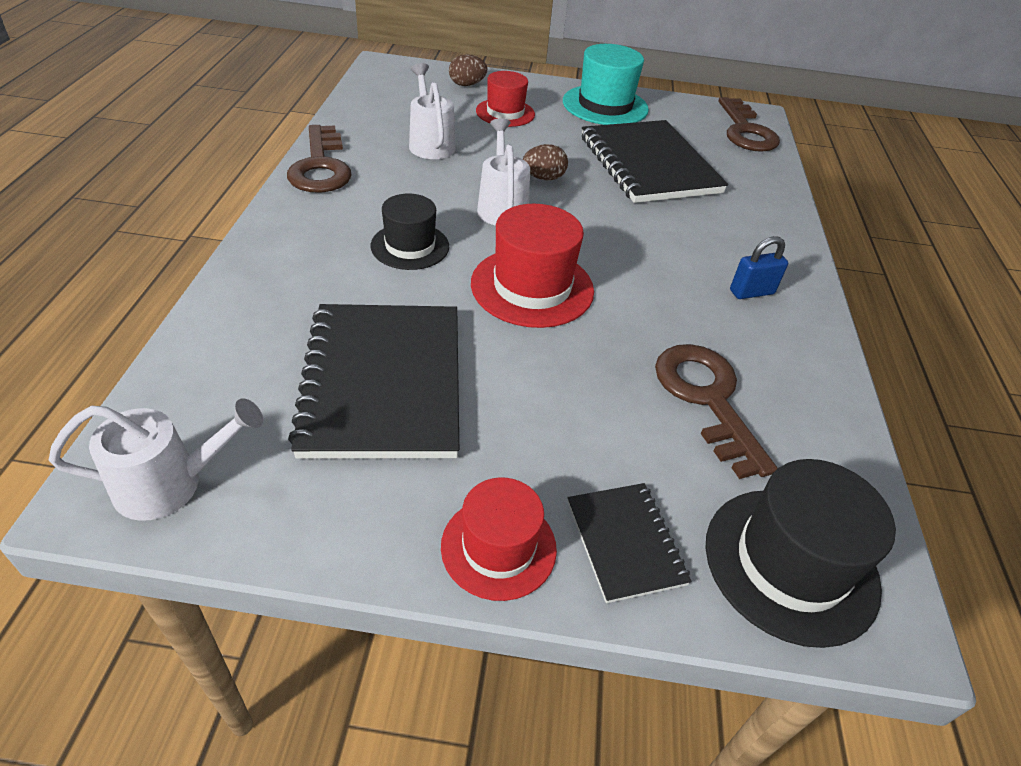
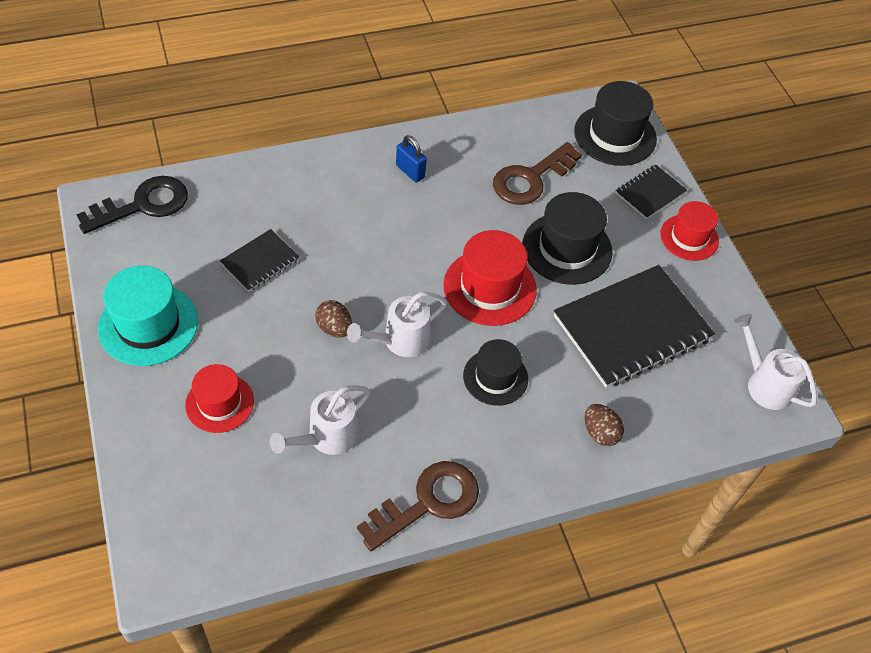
camera: 115 degrees left, 10 degrees up
brown egg [449,54,487,86] -> brown egg moved to [585,404,624,446]
black notebook [582,120,728,203] -> black notebook [220,229,299,292], size x0.50
brown key [718,97,780,152] -> black key [76,176,188,234]
none -> black hat [522,192,613,285]

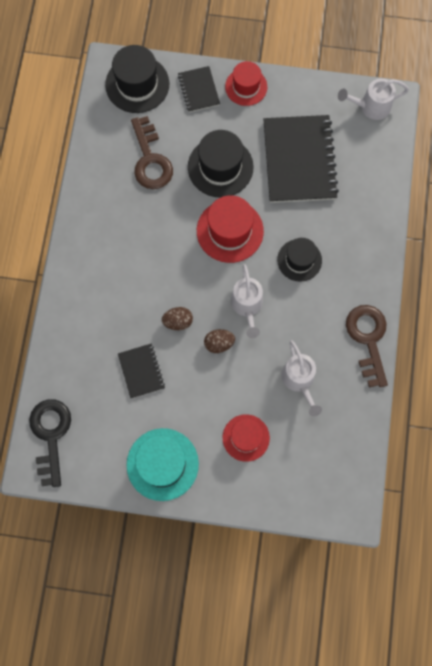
camera: 60 degrees left, 20 degrees up
blue padlock [396,135,427,182] -> none
brown egg [585,404,624,446] -> brown egg moved to [162,307,193,330]

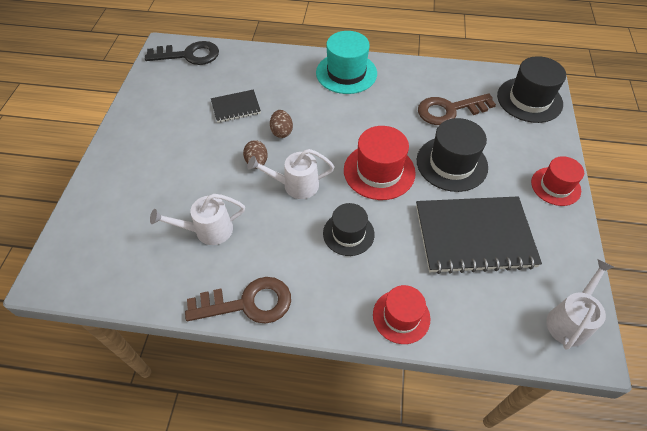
camera: 90 degrees right, 20 degrees down
turquoise hat [127,428,199,501] -> turquoise hat moved to [316,31,377,94]
black notebook [178,66,220,112] -> none
red hat [223,414,270,462] -> red hat moved to [373,285,431,344]
white watering can [338,78,409,120] -> white watering can turned 45 degrees clockwise [546,259,614,350]

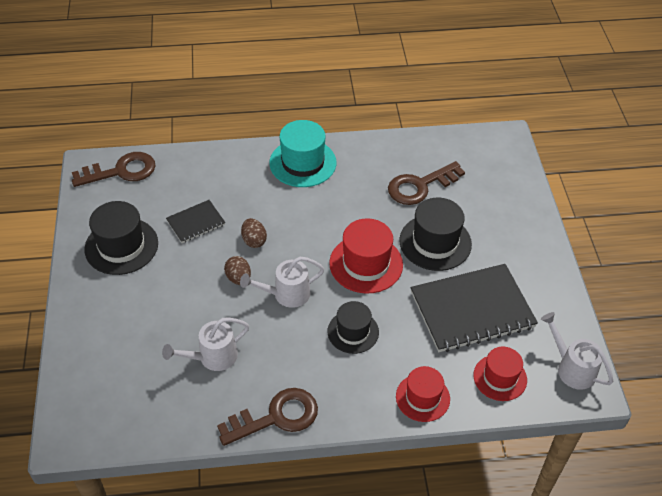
camera: 15 degrees left, 5 degrees down
black key [145,41,219,65] -> brown key [72,152,155,187]
black hat [497,56,566,123] -> black hat moved to [84,201,158,275]
red hat [531,156,584,206] -> red hat moved to [473,347,527,401]
white watering can [546,259,614,350] -> white watering can turned 60 degrees counterclockwise [541,312,613,390]

